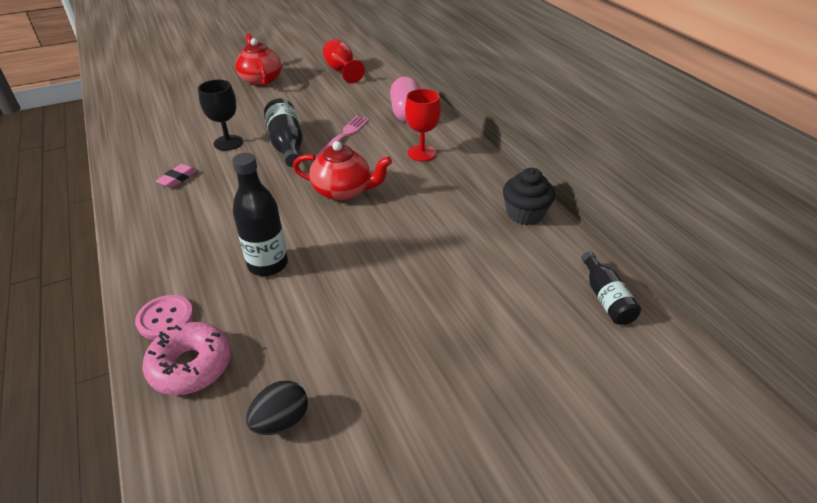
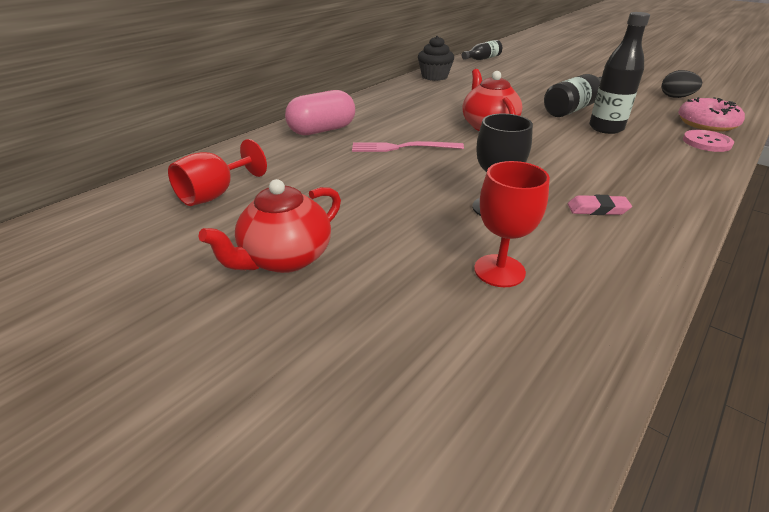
camera: 115 degrees left, 5 degrees down
black bottle [264,98,303,167] -> black bottle moved to [544,74,602,117]
red goblet [405,89,441,161] -> red goblet moved to [474,161,550,287]

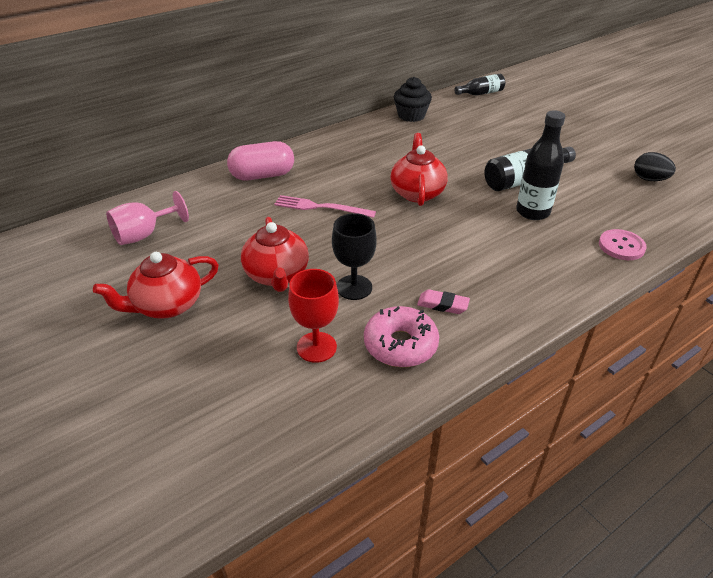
camera: 15 degrees right, 5 degrees up
red goblet [168,139,267,206] -> pink goblet [106,191,189,245]
pink donut [678,97,745,132] -> pink donut moved to [364,306,439,367]
none -> red teapot [241,217,309,292]

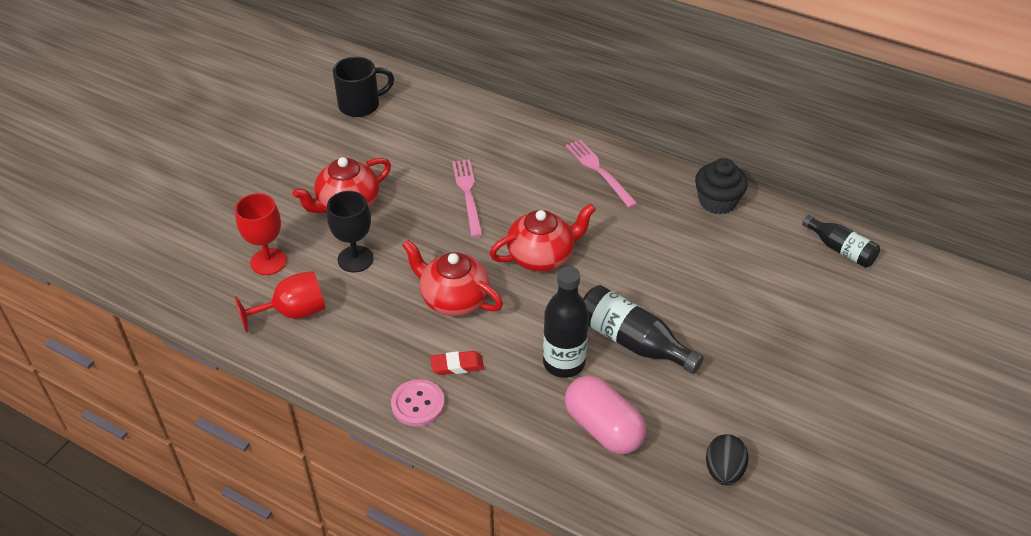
camera: 65 degrees right, 5 degrees up
red teapot [93,252,219,318] -> red teapot moved to [402,240,503,316]
pink goblet [106,191,189,245] -> black mug [333,57,394,117]
pink capsule [227,141,294,181] -> pink capsule moved to [565,375,646,454]
pink donut [364,306,439,367] -> red goblet [235,271,326,333]
pink eraser [417,289,470,314] -> none
pink button [599,229,647,260] -> pink button moved to [391,379,445,427]
none -> red eraser [430,351,484,375]
none -> pink fork [566,140,638,208]

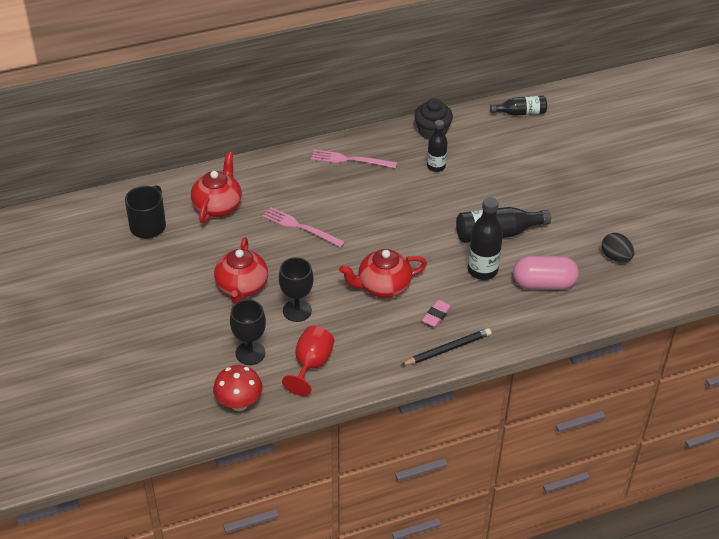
camera: 50 degrees left, 0 degrees up
red goblet [235,193,287,275] -> black goblet [230,299,266,365]
pink button [391,379,445,427] -> black pencil [401,328,491,365]
red eraser [430,351,484,375] -> pink eraser [422,300,452,327]
red teapot [489,203,596,271] -> red teapot moved to [191,152,242,223]
none -> red mushroom [213,365,263,411]
none -> black bottle [427,120,448,172]

